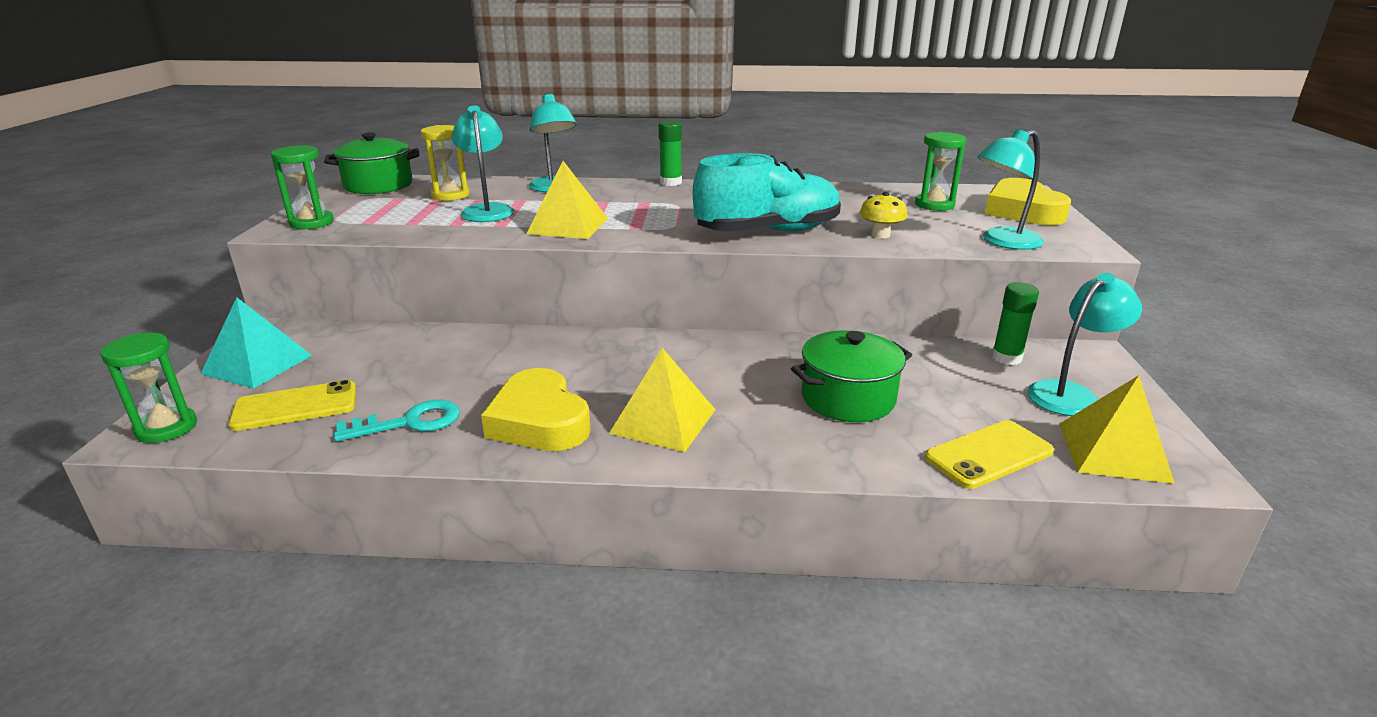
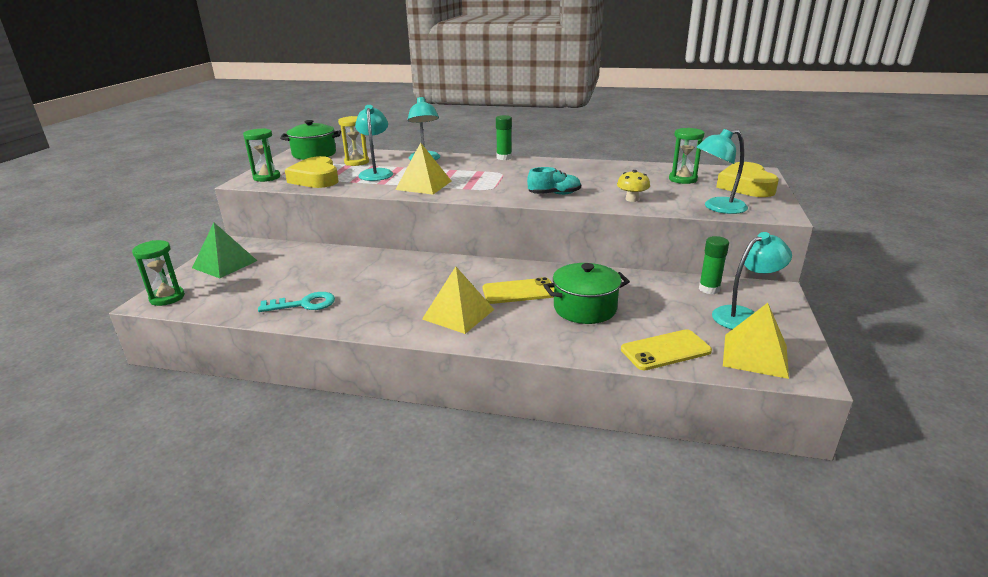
camera: 10 degrees right, 0 degrees up
turquoise pyramid [201,297,312,389] -> green pyramid [192,223,257,278]
yellow phone [228,380,356,431] -> yellow phone moved to [483,277,554,304]
yellow heart [481,368,591,451] -> yellow heart moved to [285,156,339,188]
turquoise shoe [693,153,841,232] -> turquoise shoe [527,167,581,195], size x0.52

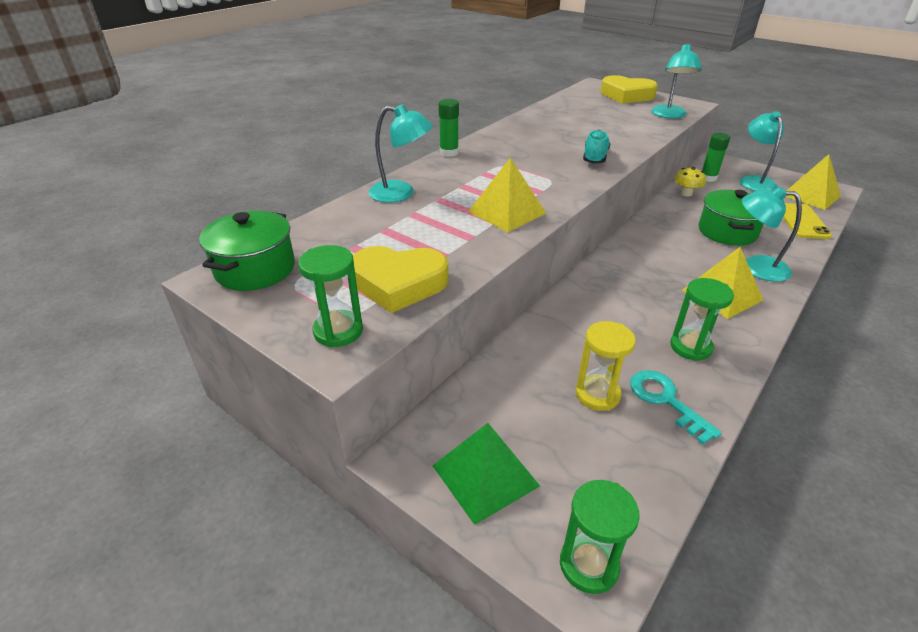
camera: 65 degrees left, 10 degrees up
turquoise key [258,292,335,312] -> turquoise key turned 45 degrees counterclockwise [630,370,722,445]
yellow hourglass [338,116,369,166] -> yellow hourglass moved to [576,321,636,411]
turquoise lamp [355,105,393,181] -> turquoise lamp moved to [742,186,802,282]
yellow phone [483,277,554,304] -> none
yellow mushroom [617,170,650,202] -> yellow mushroom moved to [674,167,706,196]
green hourglass [669,128,704,184] -> green hourglass moved to [670,278,734,361]

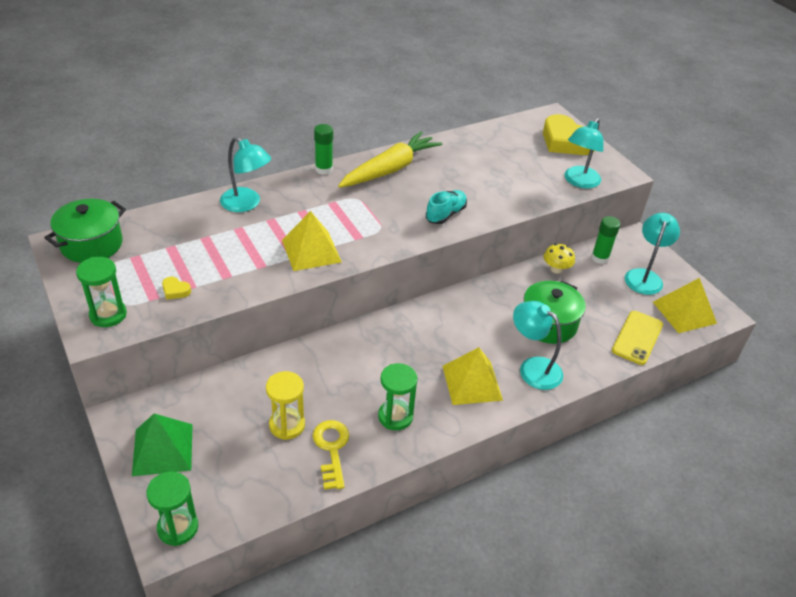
camera: 20 degrees right, 5 degrees up
yellow heart [353,246,448,313] -> yellow heart [162,277,191,300], size x0.40
turquoise key [630,370,722,445] -> yellow key [313,420,349,490]
none -> yellow carrot [338,131,442,188]

